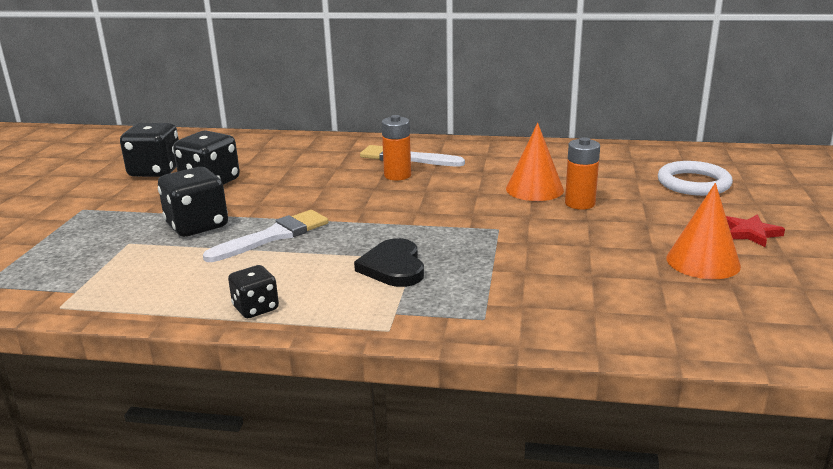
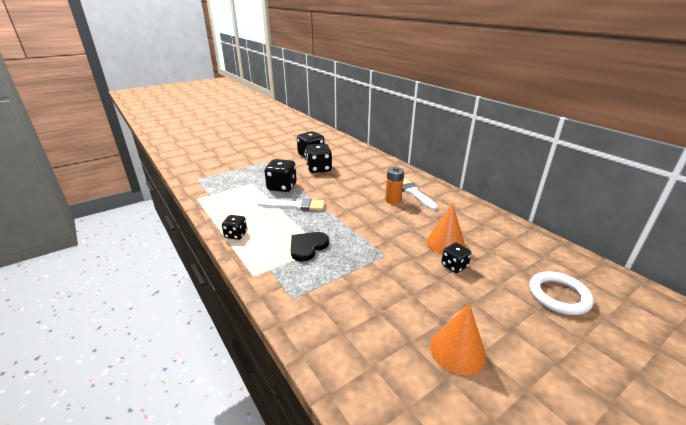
camera: 45 degrees right, 5 degrees up
orange battery [565,137,600,210] -> black dice [441,243,472,273]
red star [726,214,785,247] -> none

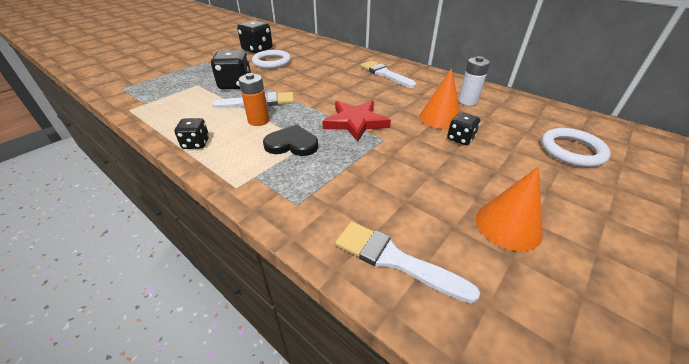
camera: 15 degrees left, 10 degrees up
black heart [291,232,329,262] -> black heart turned 75 degrees clockwise [263,125,318,156]
black dice [305,143,332,173] -> white ring [252,50,291,69]
orange battery [385,167,404,204] -> orange battery moved to [239,73,269,126]
none -> red star [322,101,391,142]
none -> white brush [335,222,480,304]
none -> white battery [458,56,490,106]

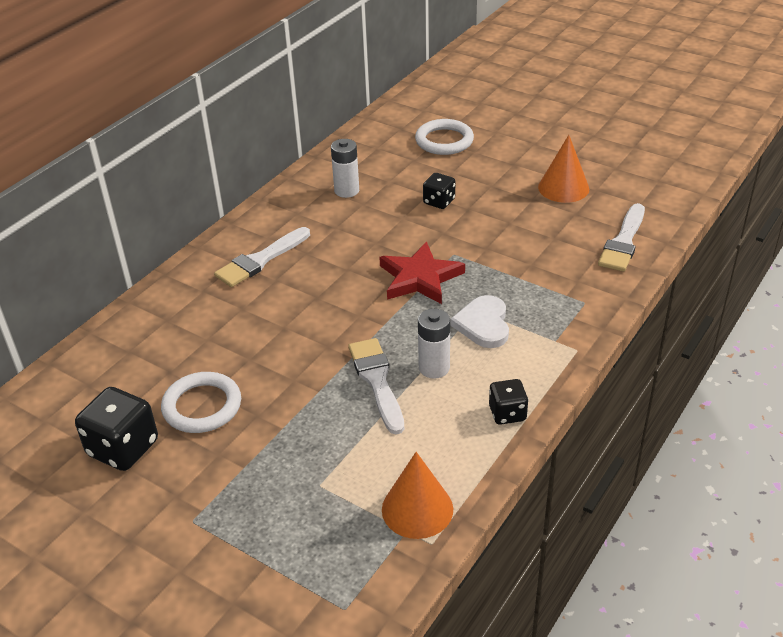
camera: 95 degrees left, 0 degrees up
black dice [211,50,251,89] -> none
orange battery [239,73,269,126] -> white battery [418,309,450,379]
black heart [263,125,318,156] -> white heart [450,295,509,348]
orange cone [419,68,460,129] -> orange cone moved to [382,452,453,539]

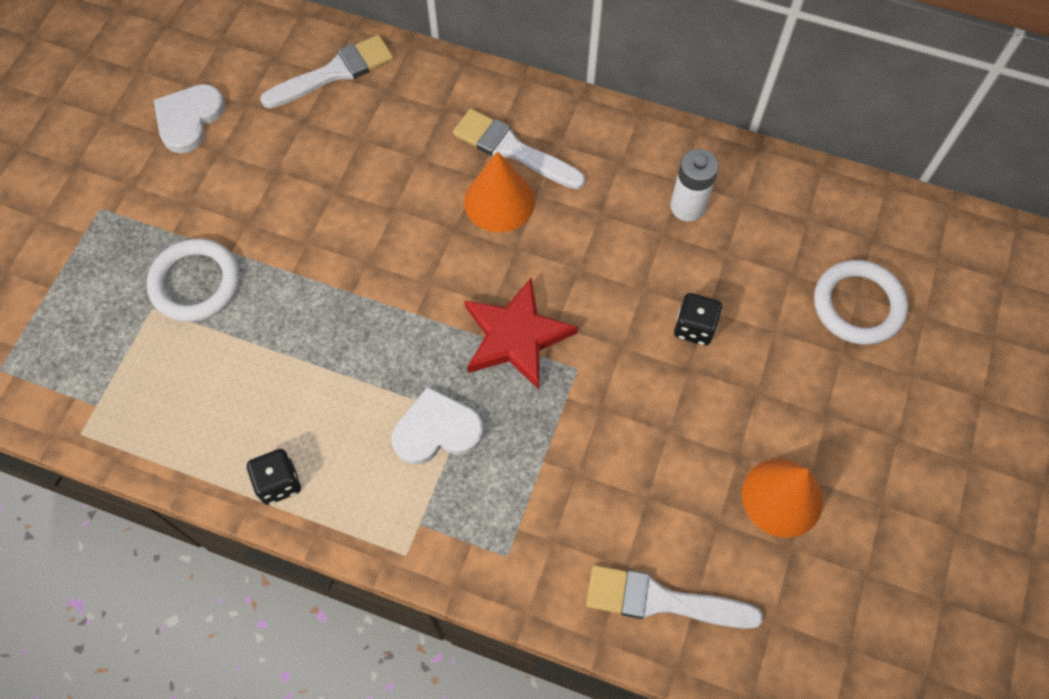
camera: 75 degrees right, 25 degrees up
black dice [75,387,158,471] -> white heart [154,84,225,153]
white ring [161,372,241,433] -> white ring moved to [147,238,240,322]
white brush [348,338,404,434] -> white brush moved to [260,35,394,108]
orange cone [382,452,453,539] -> orange cone moved to [464,151,535,232]
white battery [418,309,450,379] -> none

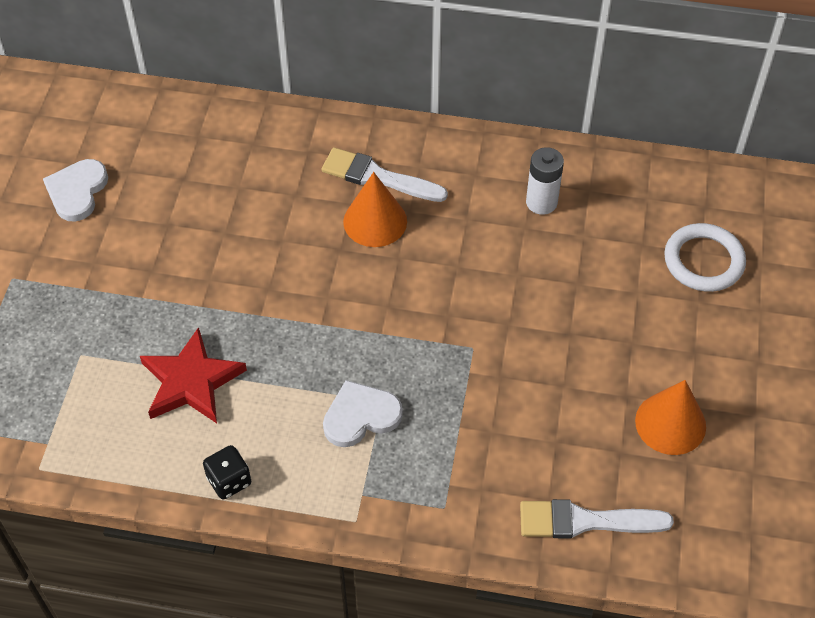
camera: 10 degrees left, 10 degrees down
white ring [147,238,240,322] -> none
white brush [260,35,394,108] -> none
red star [464,278,578,390] -> red star moved to [140,327,247,423]
black dice [674,293,722,346] -> none

